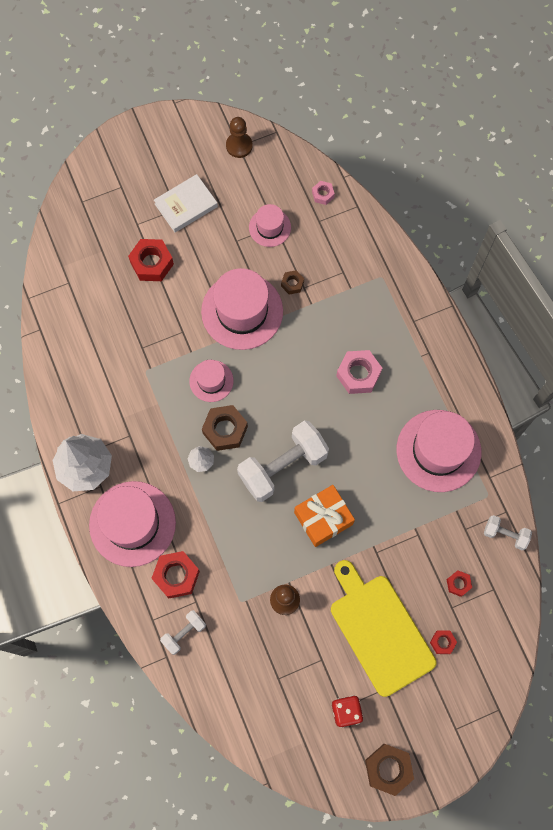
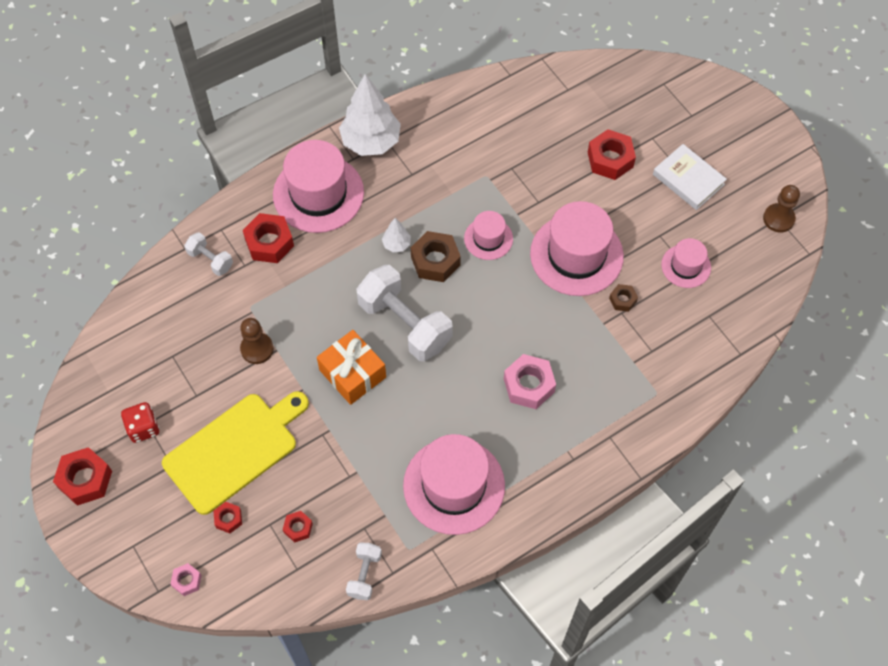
camera: 80 degrees right, 10 degrees down
pink nut [312,181,335,205] -> pink nut moved to [170,563,202,596]
brown nut [365,744,414,796] -> red nut [53,447,112,506]

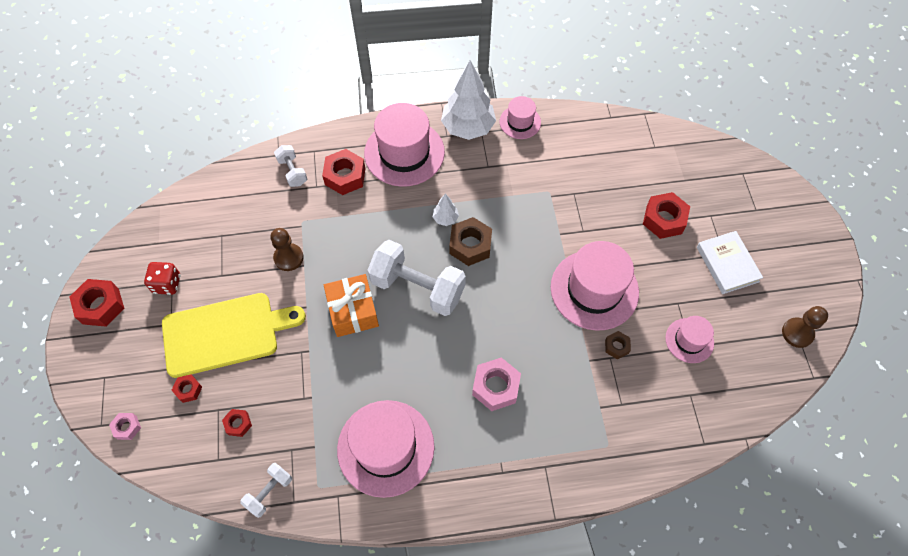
camera: 25 degrees right, 0 degrees up
white dumbbell [356,265,453,361] -> white dumbbell turned 45 degrees counterclockwise [368,240,466,316]
pink hat [464,211,513,260] -> pink hat moved to [500,96,541,139]

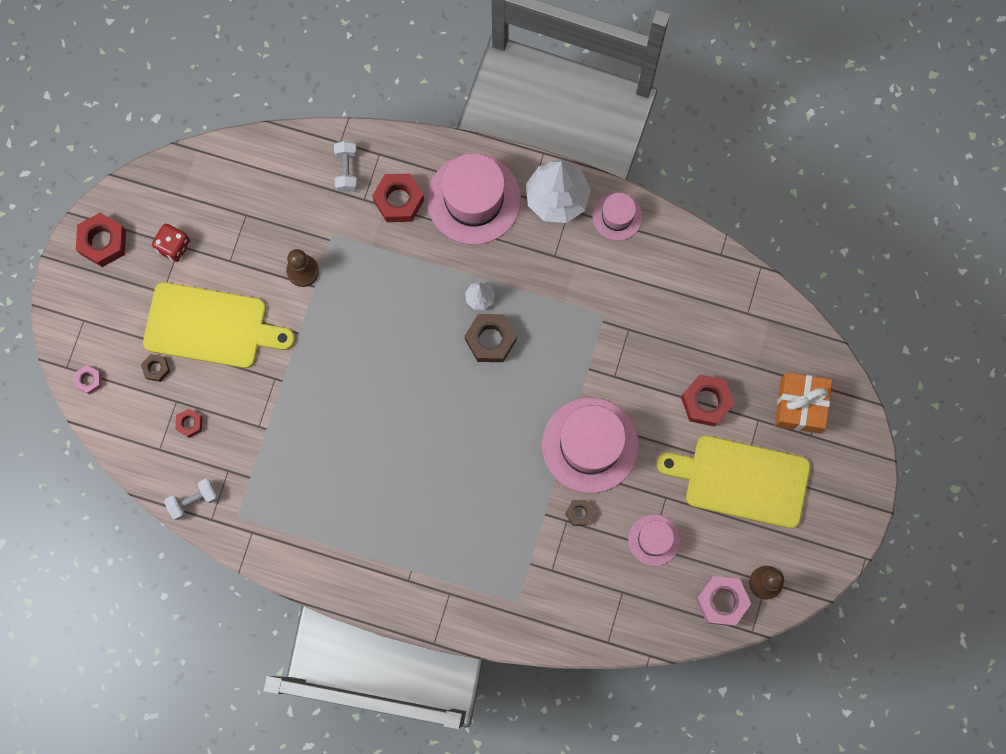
camera: 25 degrees right, 15 degrees up
red nut [172,374,202,403] -> brown nut [141,354,170,382]
orange gift [324,274,379,337] -> orange gift moved to [775,372,832,433]
pink hat [337,400,434,498] -> none
white dumbbell [368,240,466,316] -> none
pink nut [472,357,521,411] -> pink nut moved to [696,576,751,626]
white book [697,231,763,294] -> yellow cutting board [657,436,811,528]

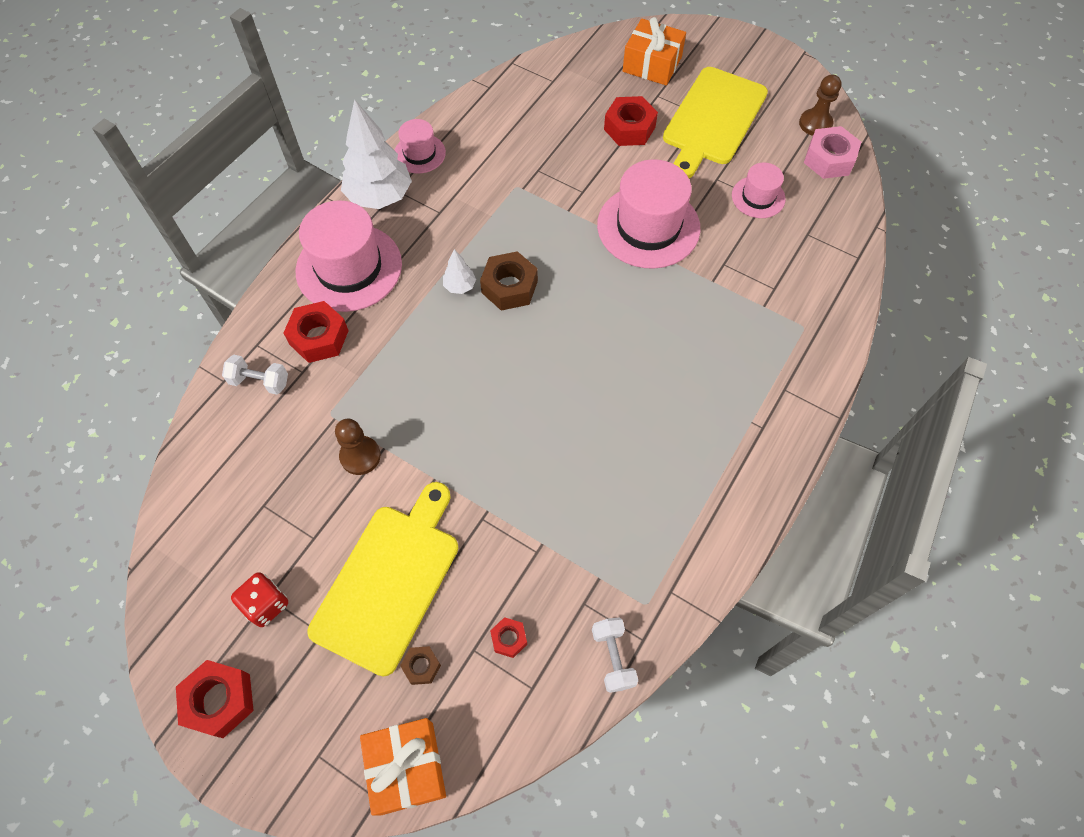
camera: 75 degrees left, 15 degrees down
pink nut [74,365,102,394] -> orange gift [360,718,446,815]
brown nut [565,500,594,526] -> none

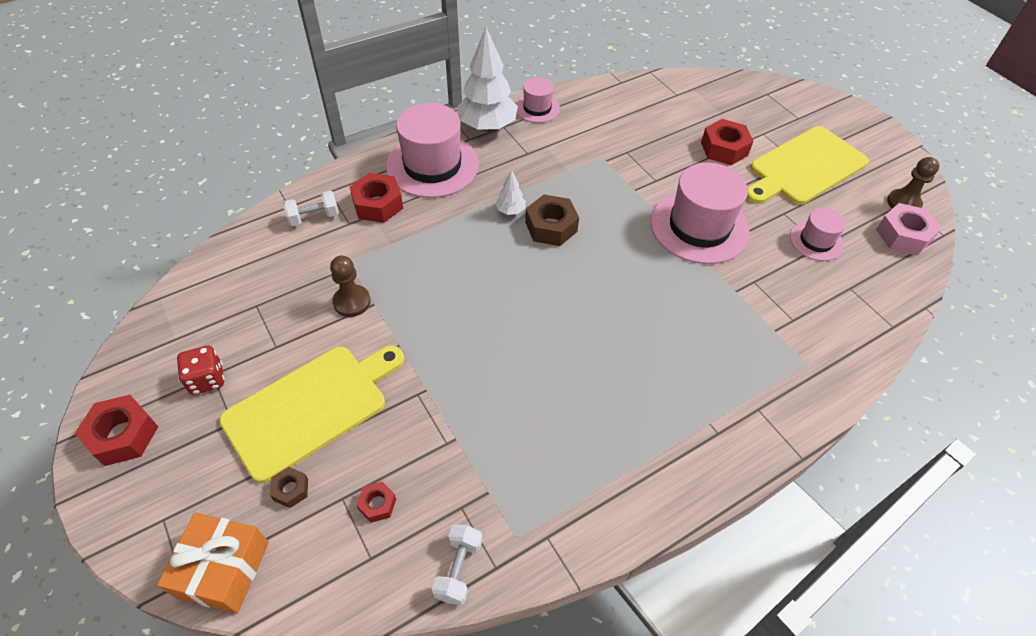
camera: 25 degrees right, 10 degrees down
white dumbbell [222,354,288,395] -> white dumbbell turned 60 degrees counterclockwise [283,191,339,226]
orange gift [623,17,686,86] -> none

